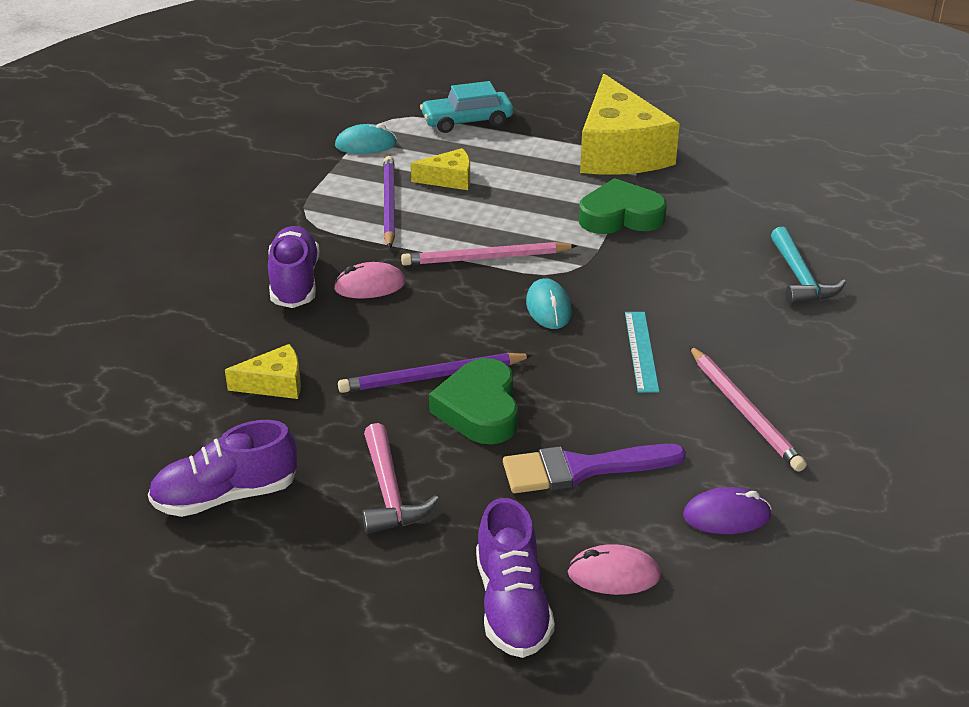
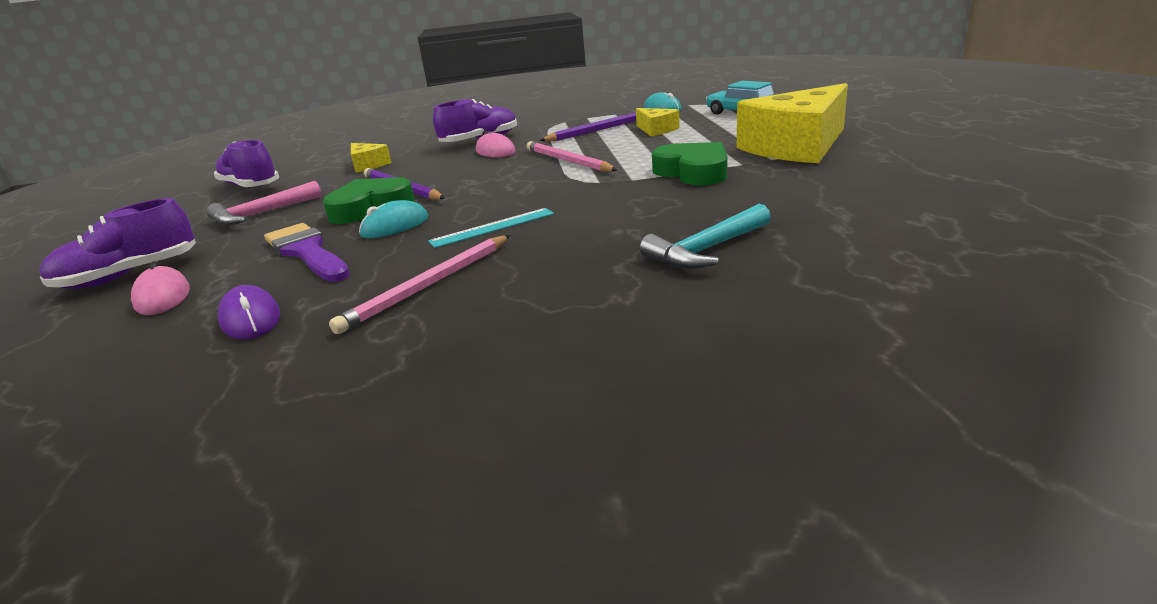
camera: 65 degrees right, 10 degrees down
turquoise mouse [526,278,572,329] -> turquoise mouse moved to [359,200,429,238]

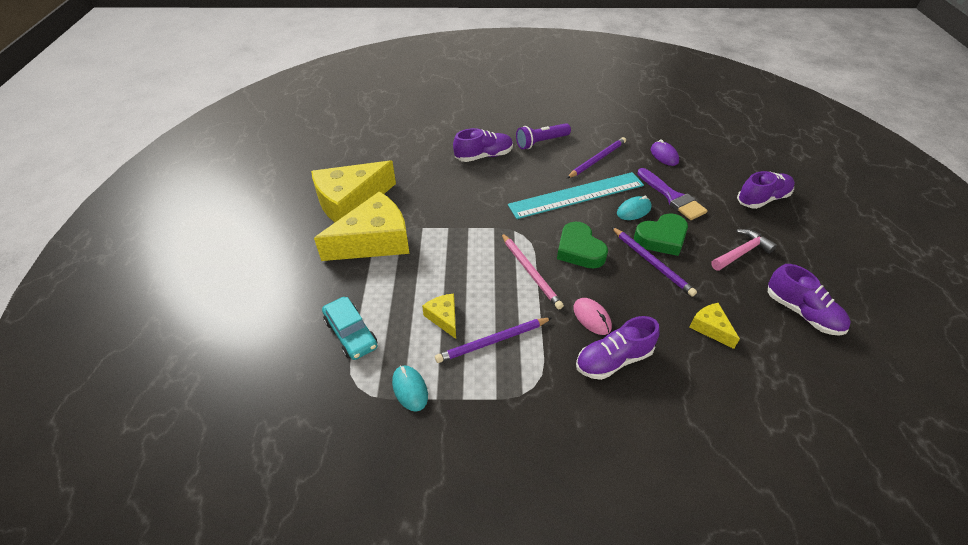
camera: 175 degrees left, 20 degrees up
pink mouse [131,261,190,315] -> none
pink pencil [329,235,510,334] -> purple pencil [567,137,626,178]
turquoise ruler [428,208,554,248] -> turquoise ruler [508,172,644,219], size x2.13
turquoise hammer [640,204,771,269] -> purple shoe [453,128,513,162]
green heart [652,142,728,185] -> green heart moved to [557,222,608,268]
none -> yellow cheese [311,160,396,222]
none -> purple flashlight [516,123,571,149]

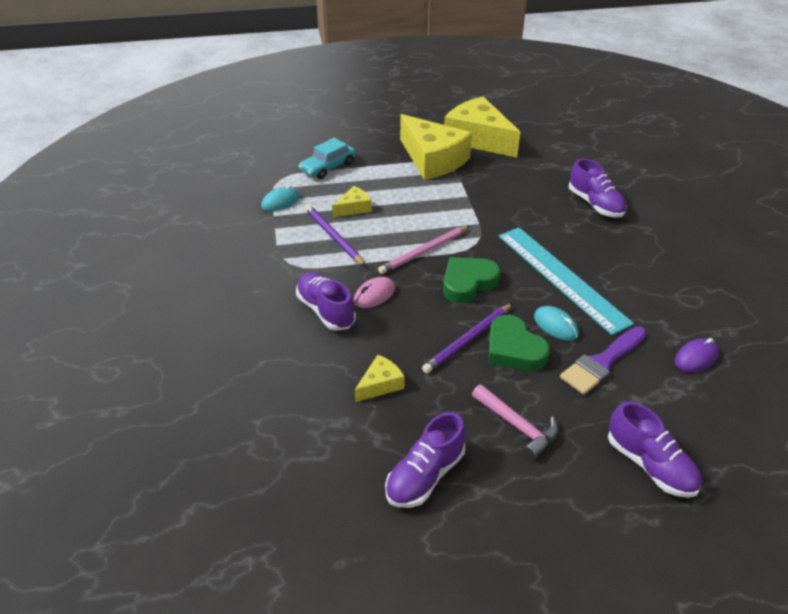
camera: 80 degrees right, 5 degrees down
purple flashlight [516,123,571,149] -> none
purple pencil [567,137,626,178] -> none

